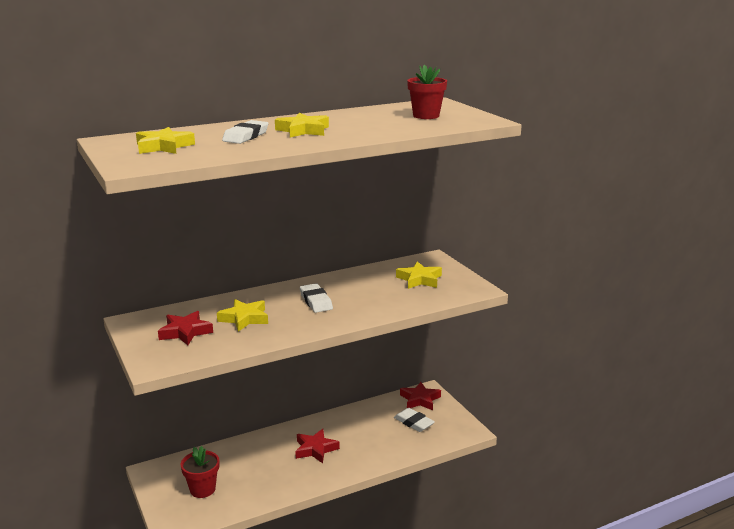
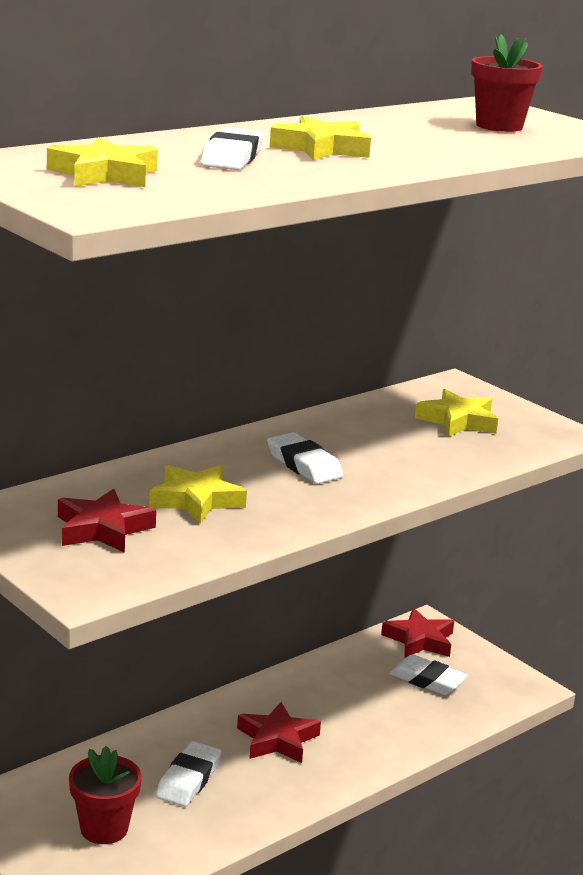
camera: 15 degrees left, 0 degrees up
none -> white eraser [156,741,222,807]

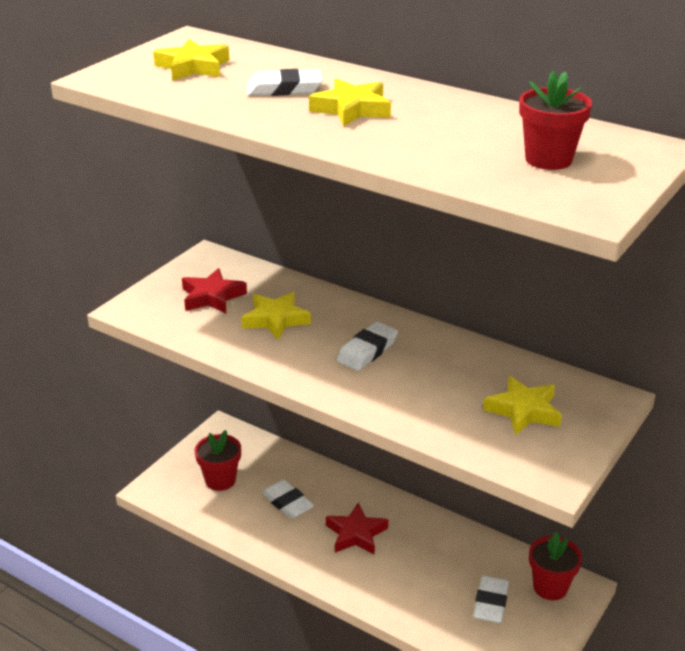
camera: 75 degrees right, 10 degrees up
white eraser [156,741,222,807] -> white eraser turned 45 degrees clockwise [261,480,314,519]
red star [381,608,454,658] -> red flower pot [529,531,582,600]

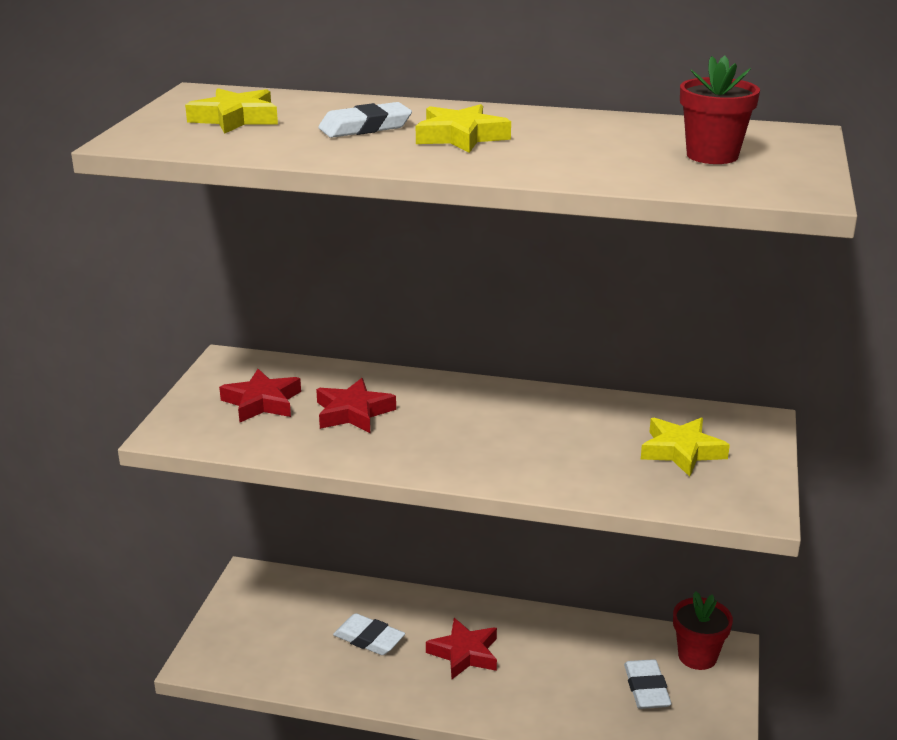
camera: 20 degrees left, 5 degrees down
red flower pot [195,430,241,491] -> none
yellow star [241,292,311,340] -> red star [316,378,396,433]
white eraser [337,322,398,371] -> none

